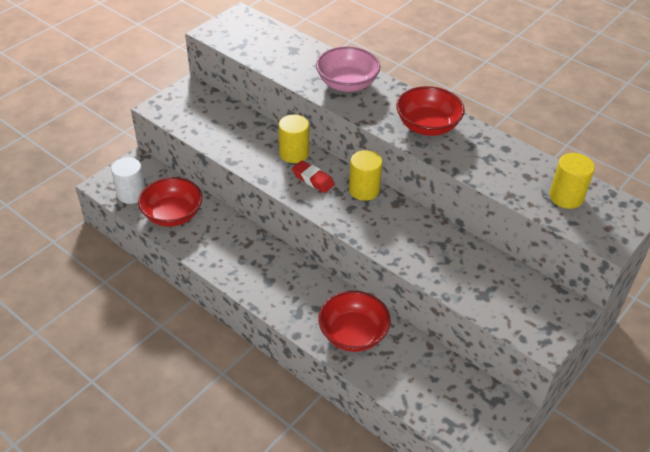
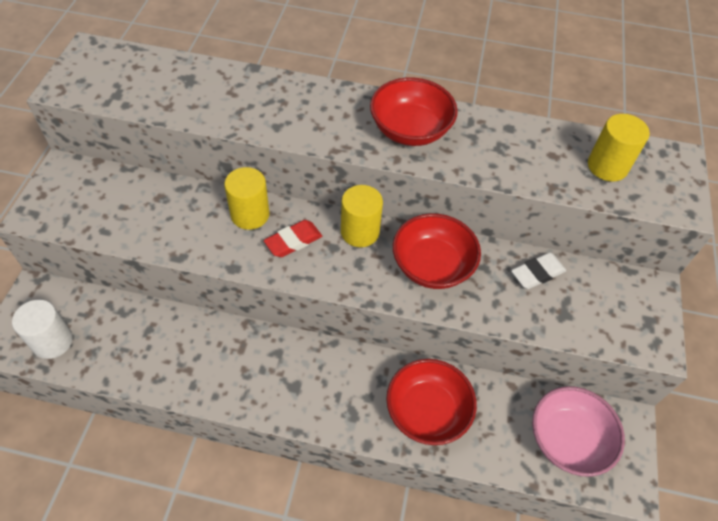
camera: 30 degrees left, 10 degrees up
red bowl [138,177,202,227] -> red bowl moved to [393,213,481,289]
red eraser [292,160,335,193] -> red eraser turned 45 degrees counterclockwise [264,220,322,257]
pink bowl [316,46,380,92] -> pink bowl moved to [532,386,625,477]
none -> white eraser [511,253,566,289]

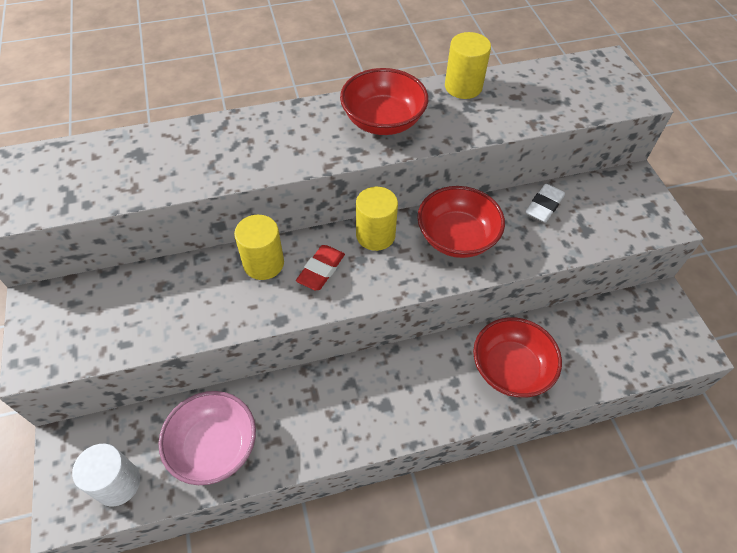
camera: 25 degrees left, 0 degrees up
pink bowl [532,386,625,477] -> pink bowl moved to [159,391,256,485]
yellow cylinder [588,114,650,182] -> yellow cylinder moved to [445,32,491,99]

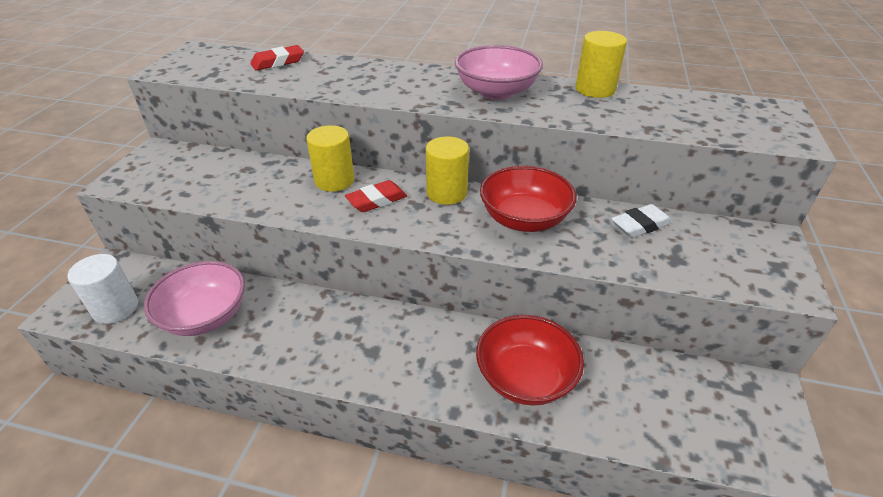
camera: 30 degrees right, 15 degrees down
red bowl [340,68,428,135] -> pink bowl [455,45,543,100]
none -> red eraser [250,45,304,70]

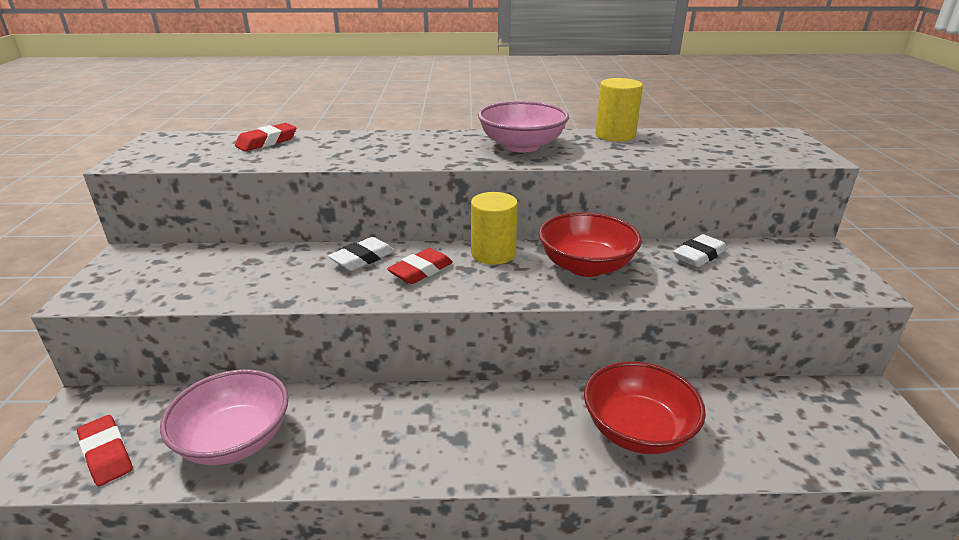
camera: 15 degrees left, 10 degrees down
white cylinder [68,254,138,324] -> red eraser [77,415,133,486]
yellow cylinder [306,125,354,192] -> white eraser [328,237,395,271]

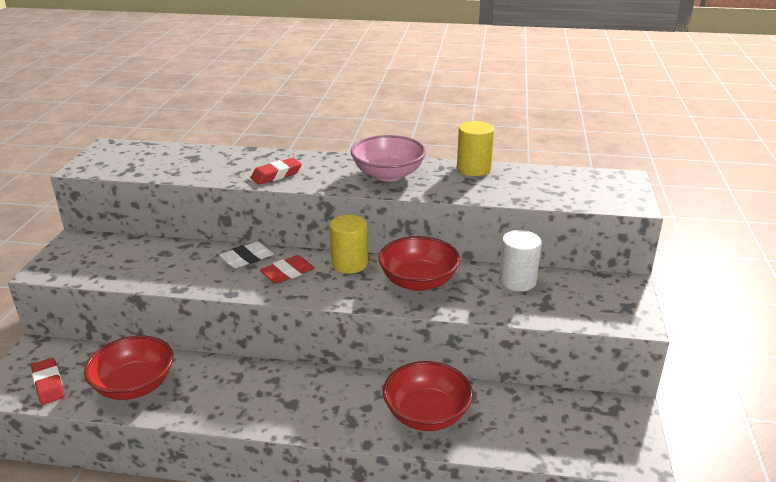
camera: 10 degrees right, 0 degrees up
pink bowl [160,369,288,465] -> red bowl [84,335,173,400]
red eraser [235,123,296,151] -> red eraser moved to [251,158,302,185]
white eraser [673,234,727,267] -> white cylinder [499,230,542,291]

